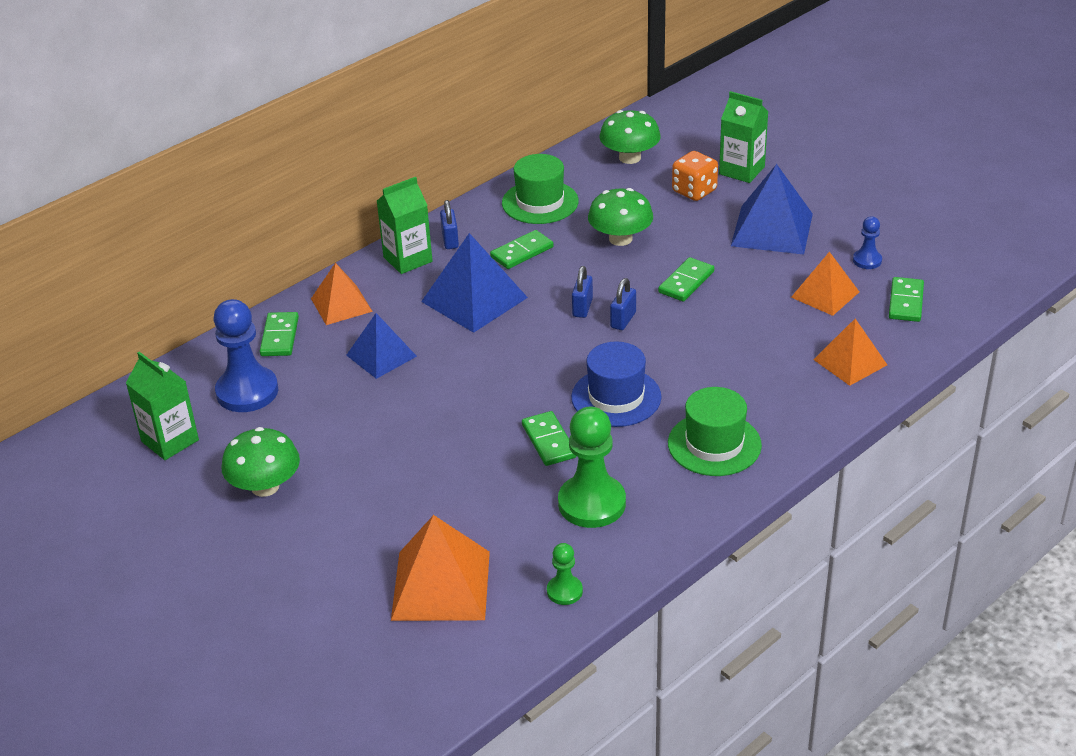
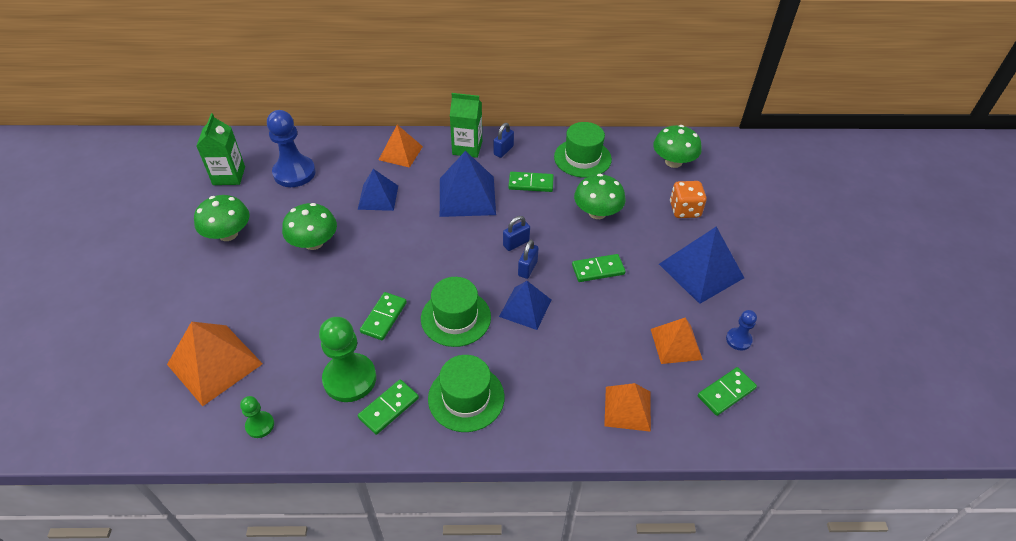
camera: 40 degrees right, 10 degrees up
green domino [260,312,299,356] -> green domino moved to [358,379,419,435]
blue hat [571,342,662,427] -> green hat [421,277,491,347]
blue padlock [610,278,636,330] -> blue padlock turned 45 degrees counterclockwise [518,240,538,279]
green carton [719,91,768,183] -> none
none -> green mushroom [282,203,337,250]
none -> blue pyramid [499,281,552,330]

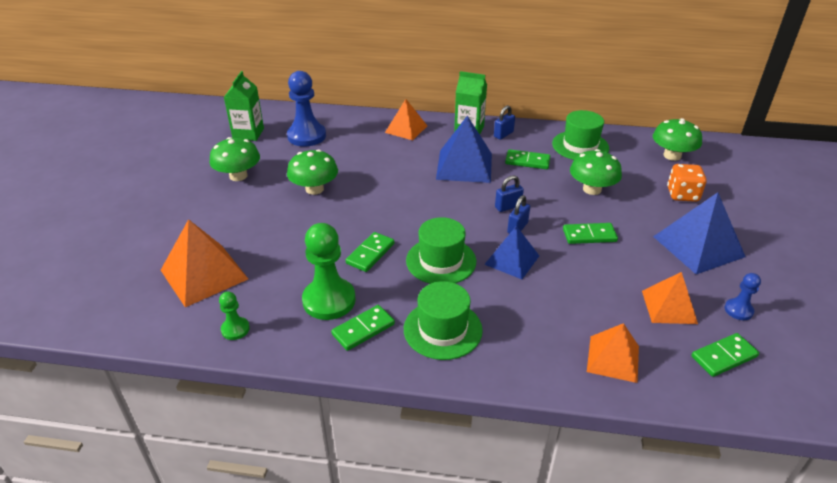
camera: 10 degrees right, 10 degrees down
blue pyramid [358,169,398,211] -> none

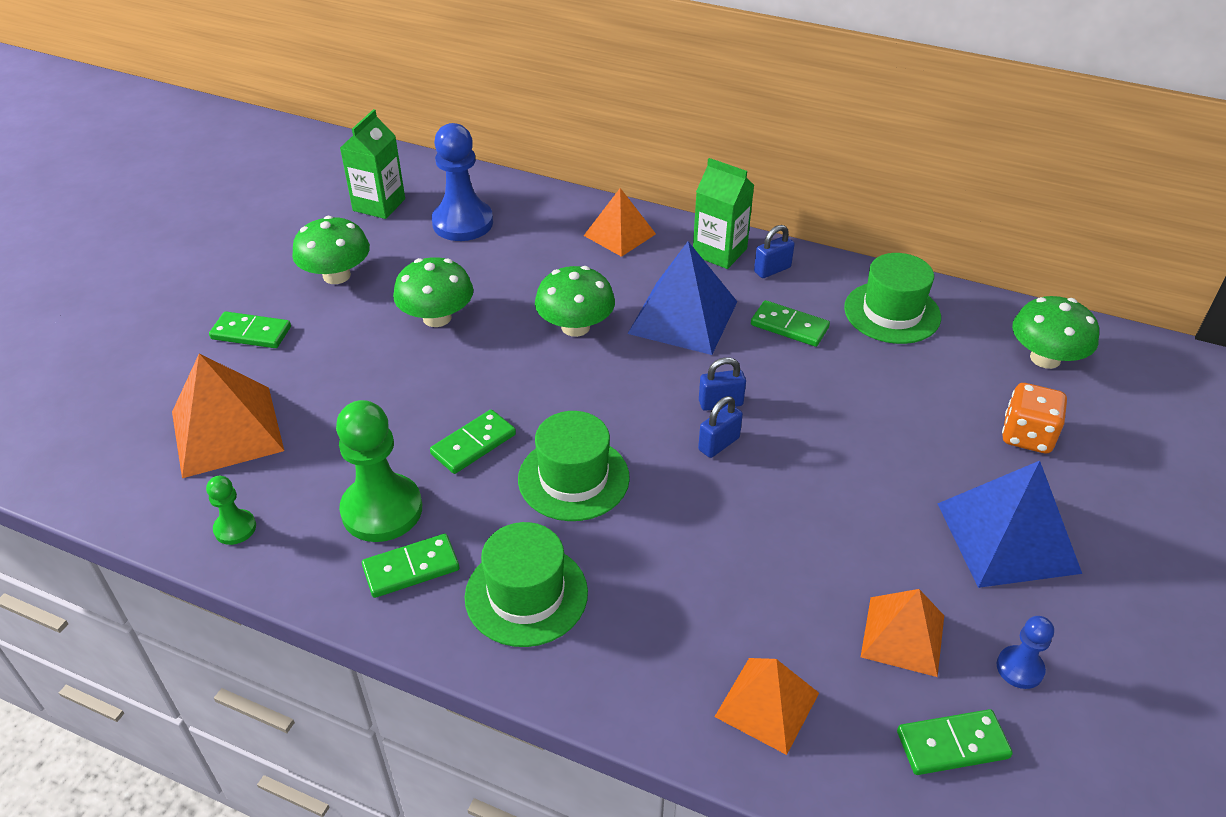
camera: 15 degrees right, 5 degrees up
blue pyramid [484,226,539,279] -> none
green domino [563,223,618,244] -> green domino moved to [209,311,291,348]
green mushroom [570,149,622,195] -> green mushroom moved to [535,266,615,337]

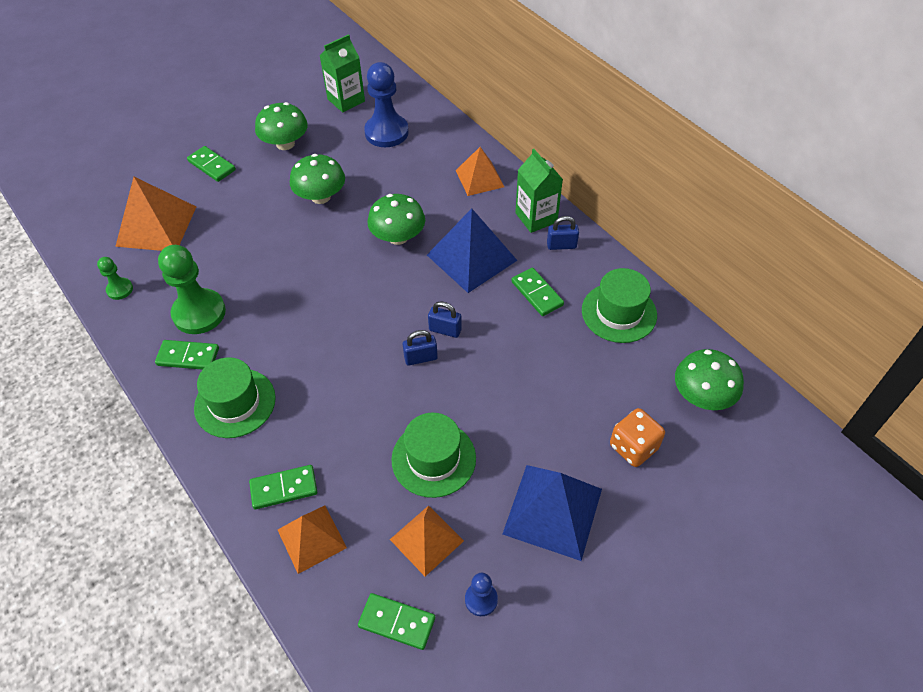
camera: 30 degrees right, 10 degrees up
green domino [430,409,516,474] -> green domino moved to [249,465,317,509]
green hat [518,411,630,521] -> green hat moved to [391,413,476,498]

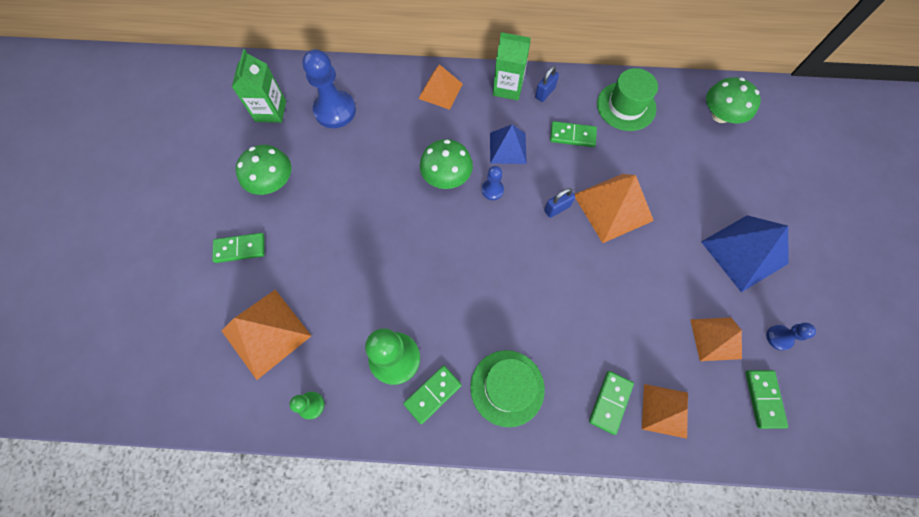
camera: 50 degrees left, 15 degrees up
green mushroom [290,154,345,204] -> none
green domino [358,593,435,650] -> green domino turned 60 degrees counterclockwise [746,370,788,429]
green hat [391,413,476,498] -> none
blue padlock [403,330,438,366] -> none
blue pyramid [427,208,517,293] -> blue pyramid [490,124,527,164], size x0.65
orange dice [610,408,665,467] -> none
none -> blue pawn [482,166,504,200]
none -> orange pyramid [574,174,654,243]

